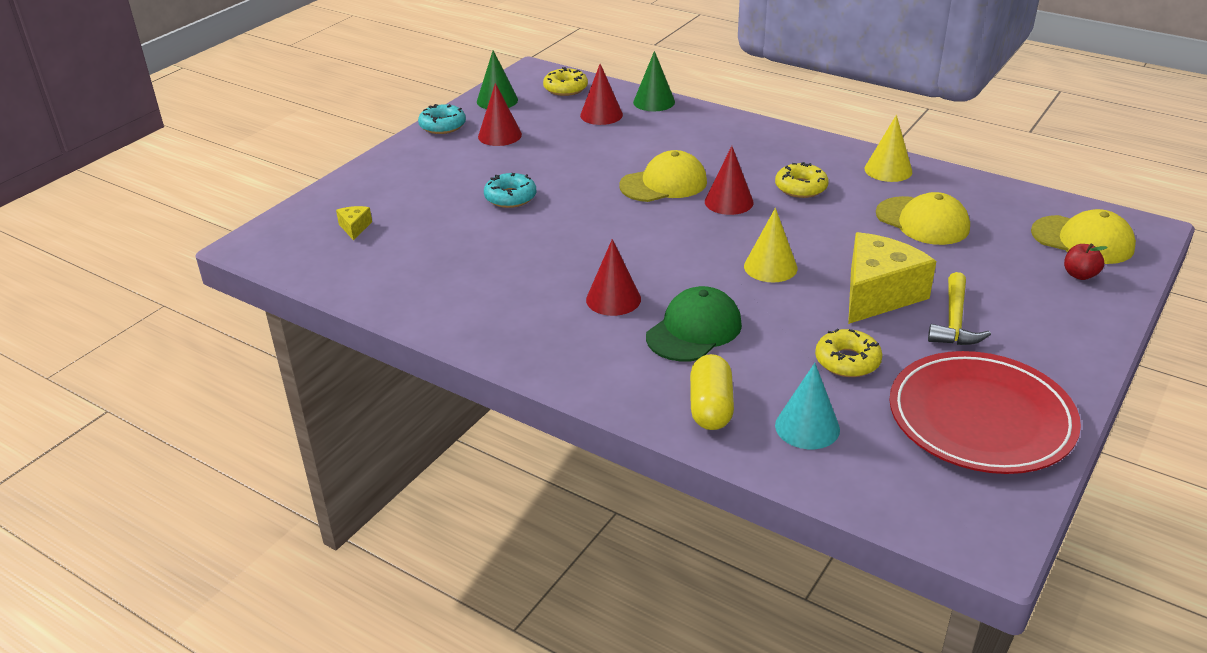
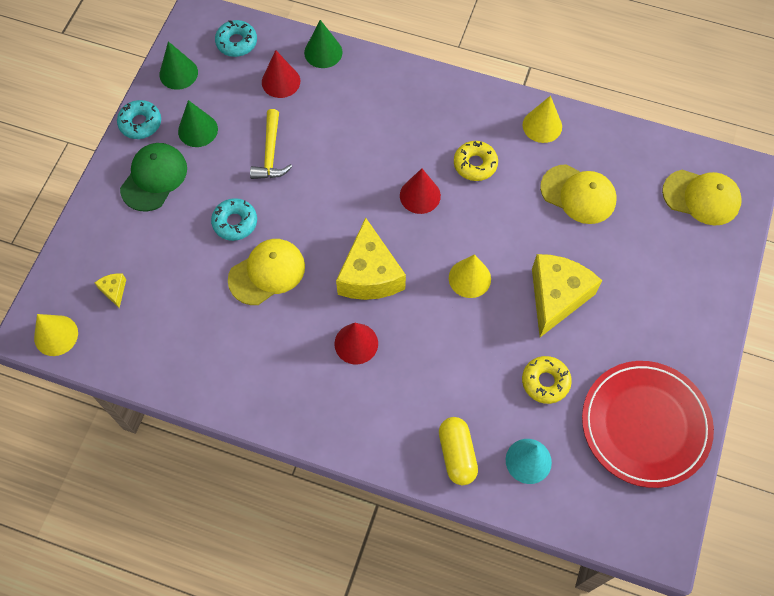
camera: 15 degrees left, 30 degrees up
red cone [478,83,522,146] -> green cone [178,100,218,147]
yellow donut [543,67,588,96] -> turquoise donut [215,20,257,57]
yellow cap [619,150,707,202] -> yellow cap moved to [228,239,305,305]
green cap [646,286,742,362] -> green cap moved to [120,143,187,211]
yellow hammer [928,272,991,345] -> yellow hammer moved to [250,109,293,179]
red apple [1064,243,1108,280] -> none
none -> yellow cone [34,314,78,356]
none -> yellow cheese [336,218,406,300]

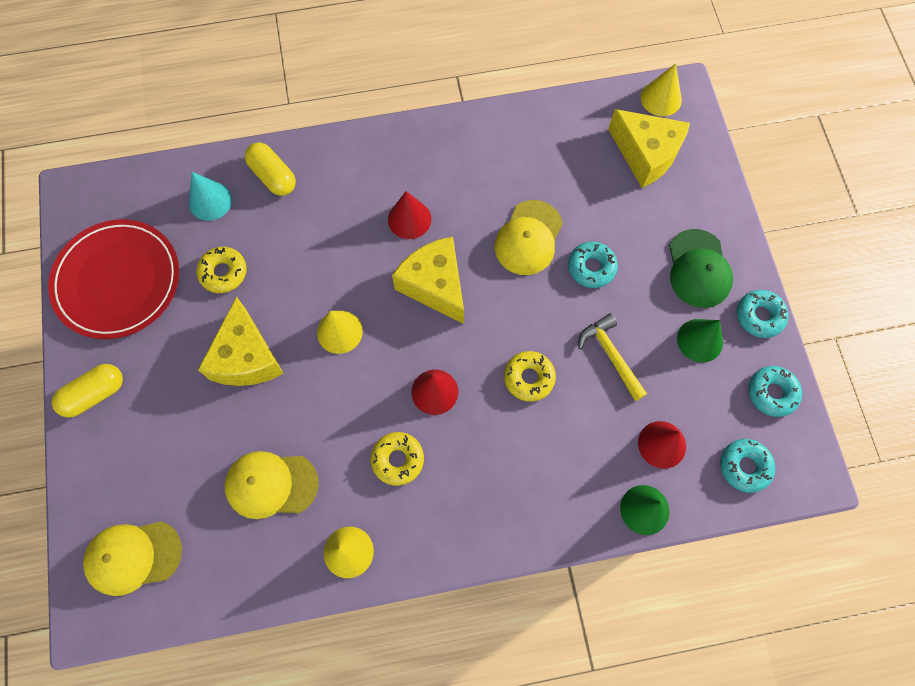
camera: 150 degrees right, 5 degrees up
yellow cheese [95,273,126,308] -> yellow cheese [608,109,690,188], size x2.36
green cone [159,41,198,90] -> turquoise donut [748,366,802,417]
none -> yellow capsule [52,364,123,418]
none -> yellow donut [504,351,556,401]

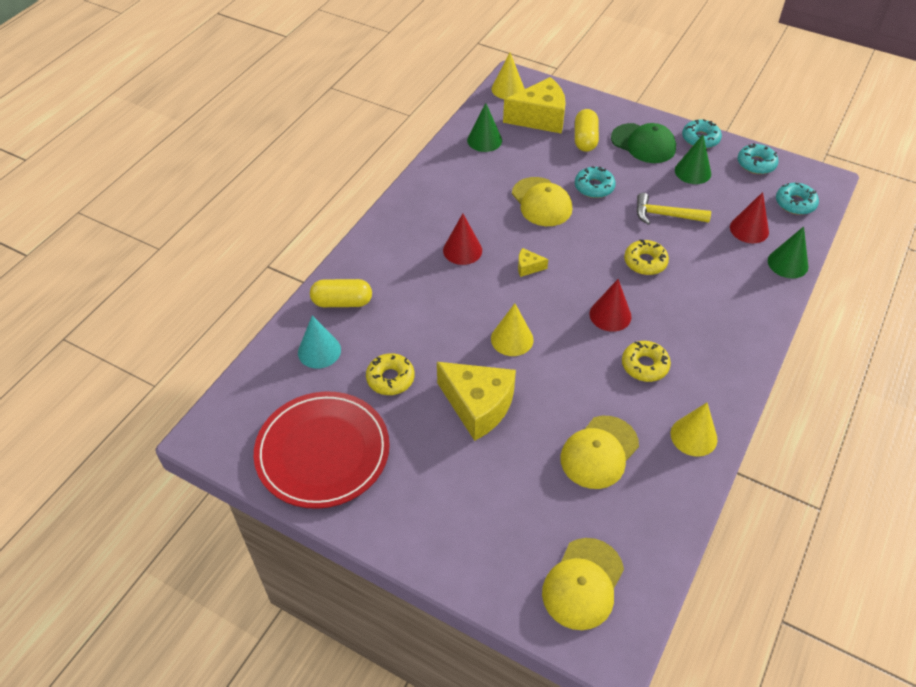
camera: 50 degrees left, 20 degrees down
yellow capsule [52,364,123,418] -> yellow capsule moved to [575,109,599,152]
yellow cheese [392,237,464,324] -> yellow cheese [518,248,548,277], size x0.42
none -> green cone [467,103,502,152]

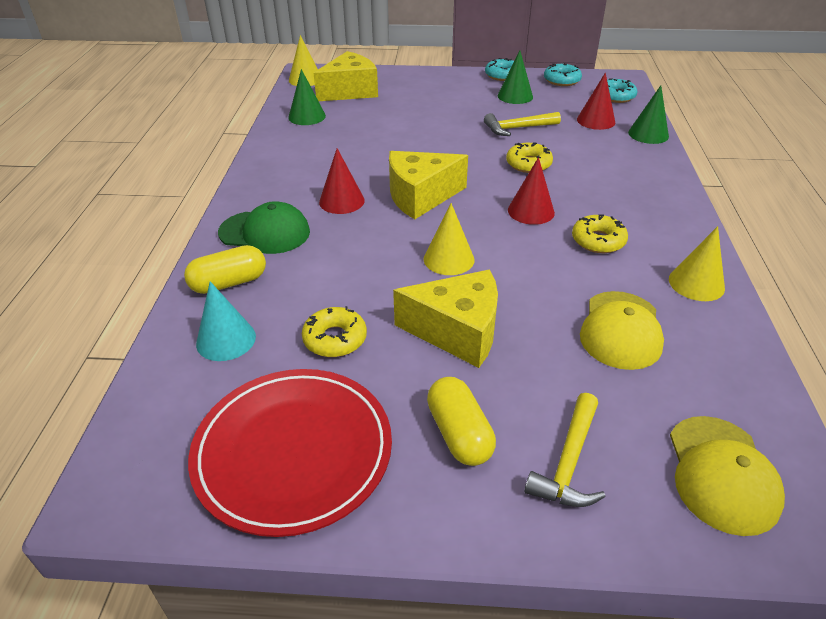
camera: 25 degrees left, 10 degrees down
yellow cap [512,177,572,226] -> none
yellow cheese [518,248,548,277] -> yellow cheese [389,151,468,219], size x2.36
yellow capsule [575,109,599,152] -> yellow capsule moved to [427,377,496,466]
turquoise donut [575,166,616,198] -> none
green cap [611,123,676,163] -> green cap moved to [218,201,310,254]
none -> yellow hammer [524,393,605,507]

